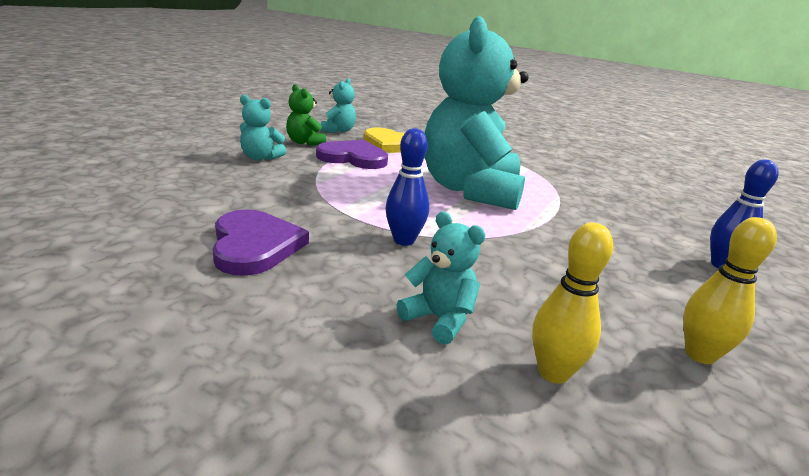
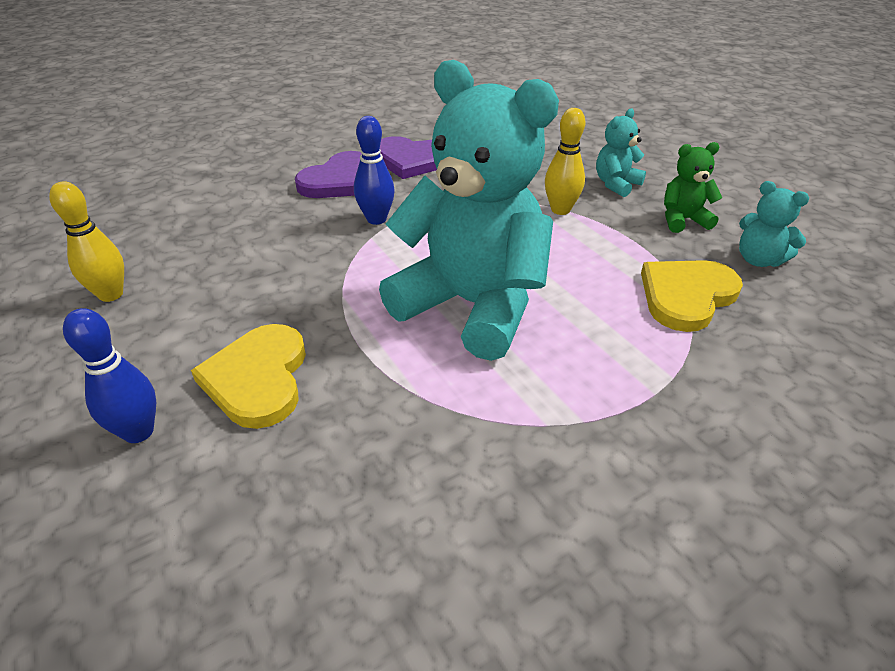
camera: 120 degrees right, 15 degrees up
purple heart [316,140,388,169] -> purple heart moved to [295,151,362,198]
turquoise teddy bear [397,211,486,345] -> none
yellow bowling pin [532,222,613,384] -> yellow bowling pin moved to [545,108,585,215]
none -> yellow heart [191,324,306,429]

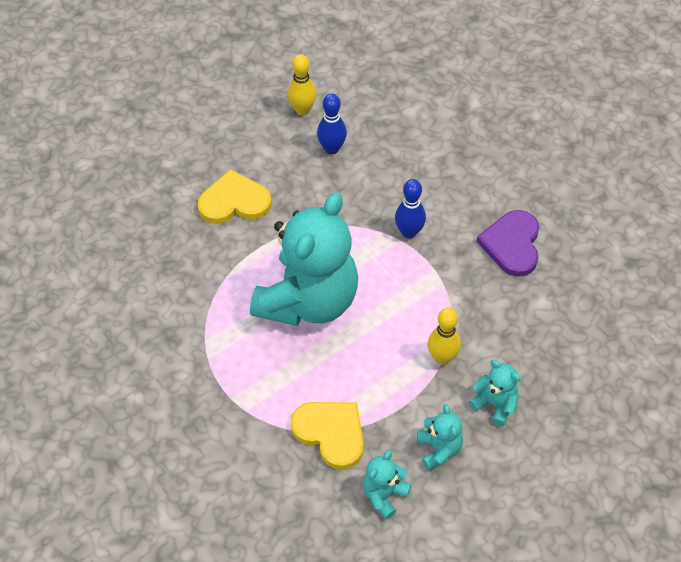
camera: 85 degrees right, 15 degrees up
blue bowling pin [63,308,156,443] -> blue bowling pin moved to [317,94,347,154]
purple heart [295,151,362,198] -> none
green teddy bear [664,142,722,233] -> turquoise teddy bear [417,404,463,471]

